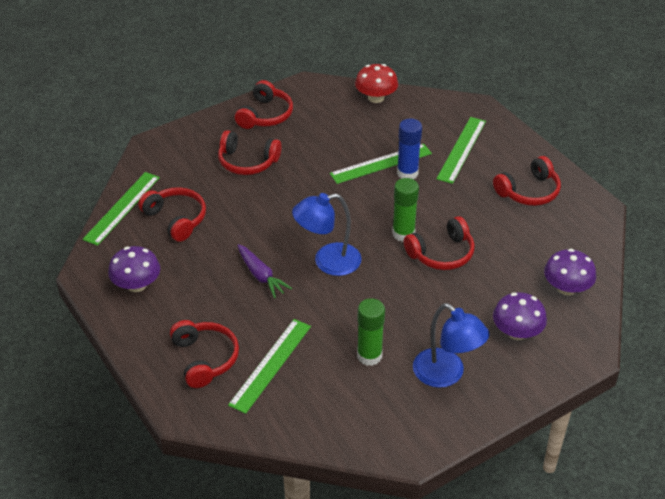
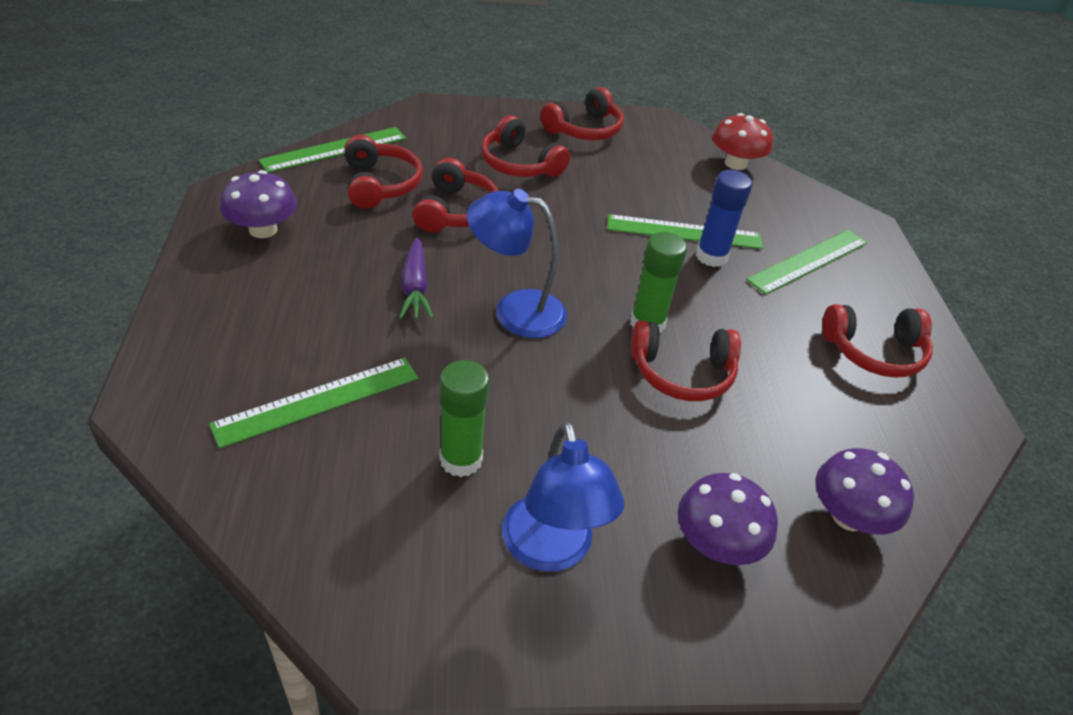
camera: 25 degrees right, 0 degrees up
red headphones [170,320,239,388] -> red headphones moved to [413,158,499,233]

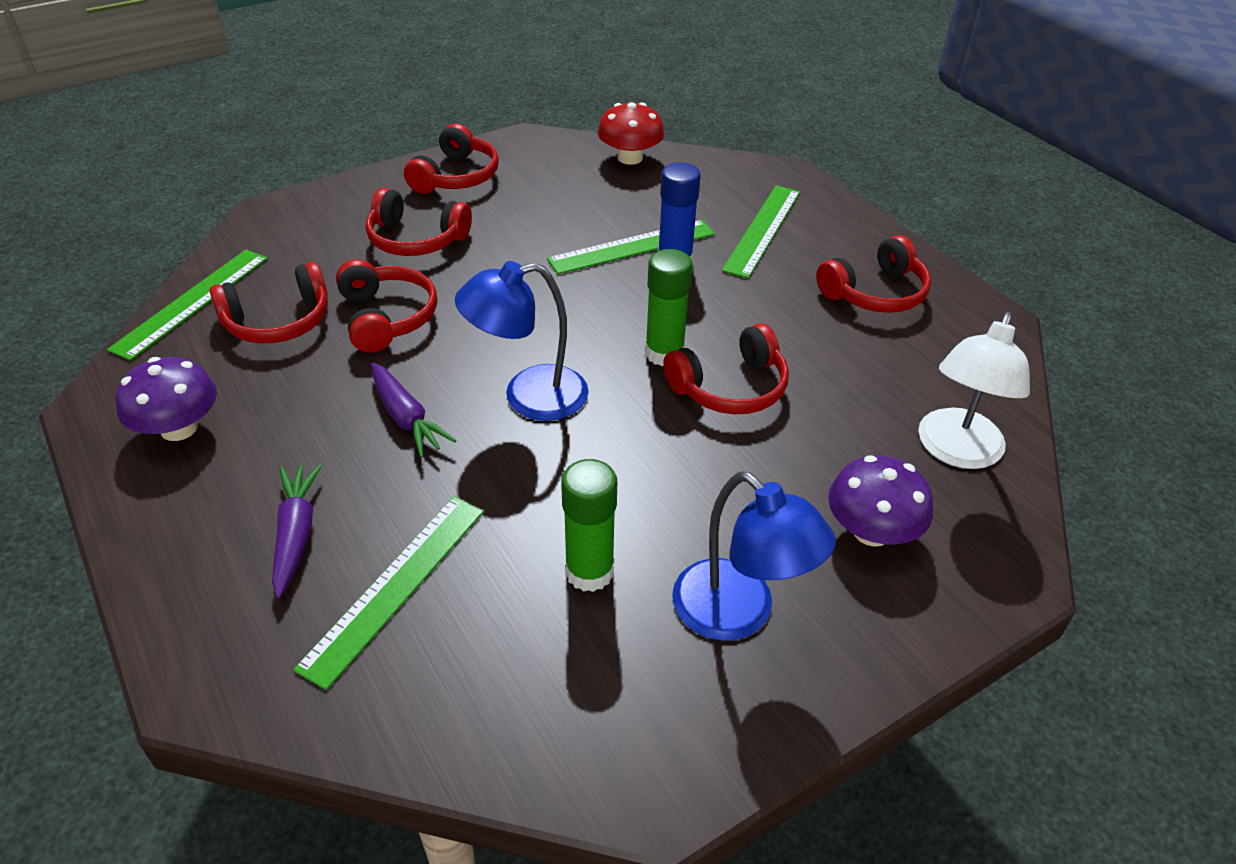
camera: 25 degrees left, 0 degrees up
red headphones [344,135,423,209] -> red headphones turned 105 degrees clockwise [210,262,328,343]
purple mushroom [815,448,914,535] -> white lamp [918,312,1030,469]
none -> purple carrot [272,464,322,598]

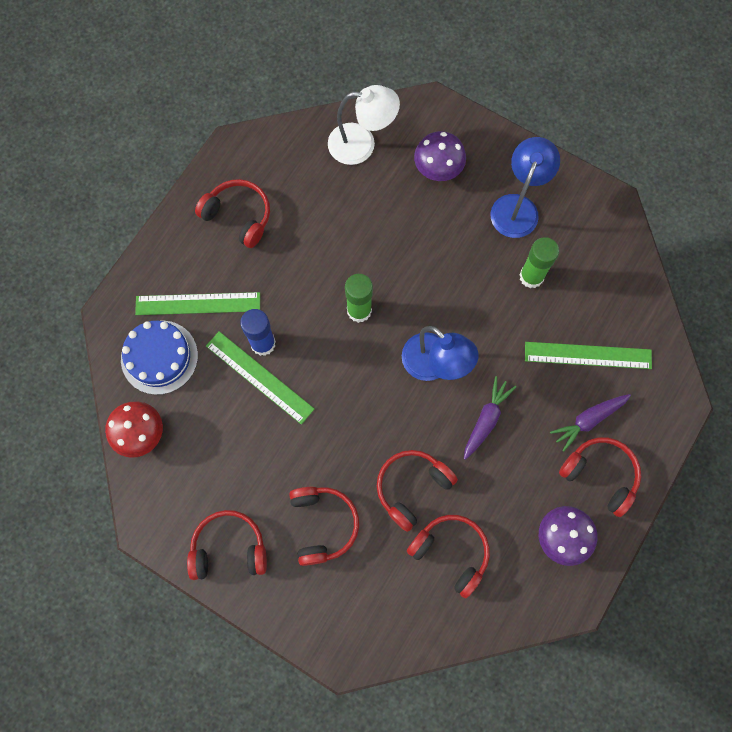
camera: 115 degrees left, 30 degrees up
green ruler [107,250,268,361] -> none
red headphones [663,323,789,414] -> red headphones moved to [559,437,641,517]
none -> blue cake [121,320,198,395]

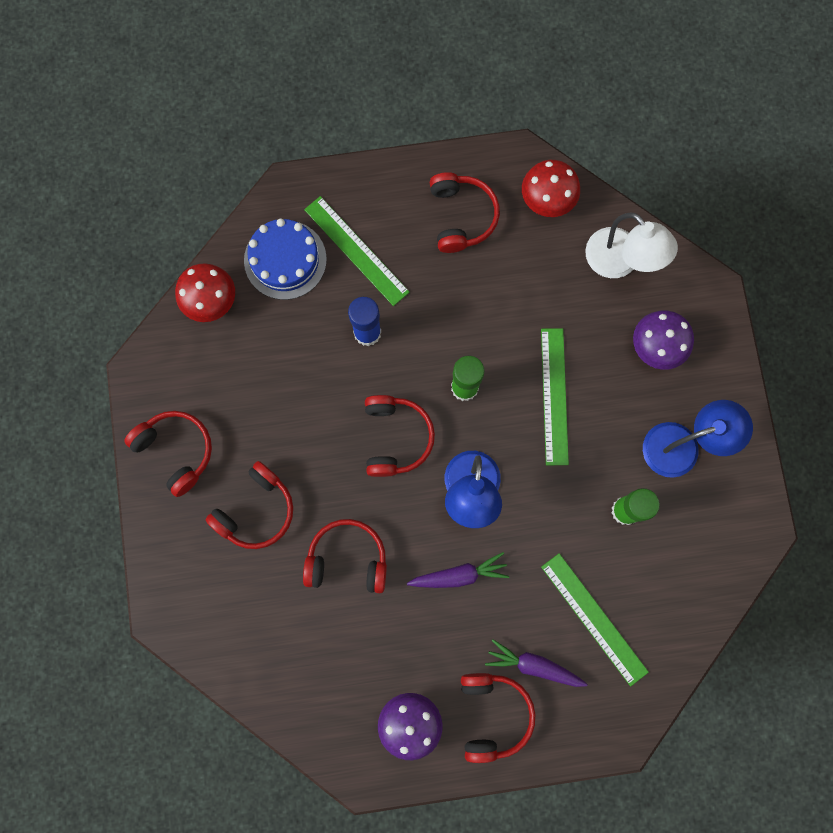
camera: 50 degrees right, 5 degrees up
green ruler [206,331,314,425] -> green ruler moved to [541,328,569,465]
red headphones [407,515,490,598] -> red headphones moved to [365,395,435,477]
none -> red mushroom [522,160,580,217]

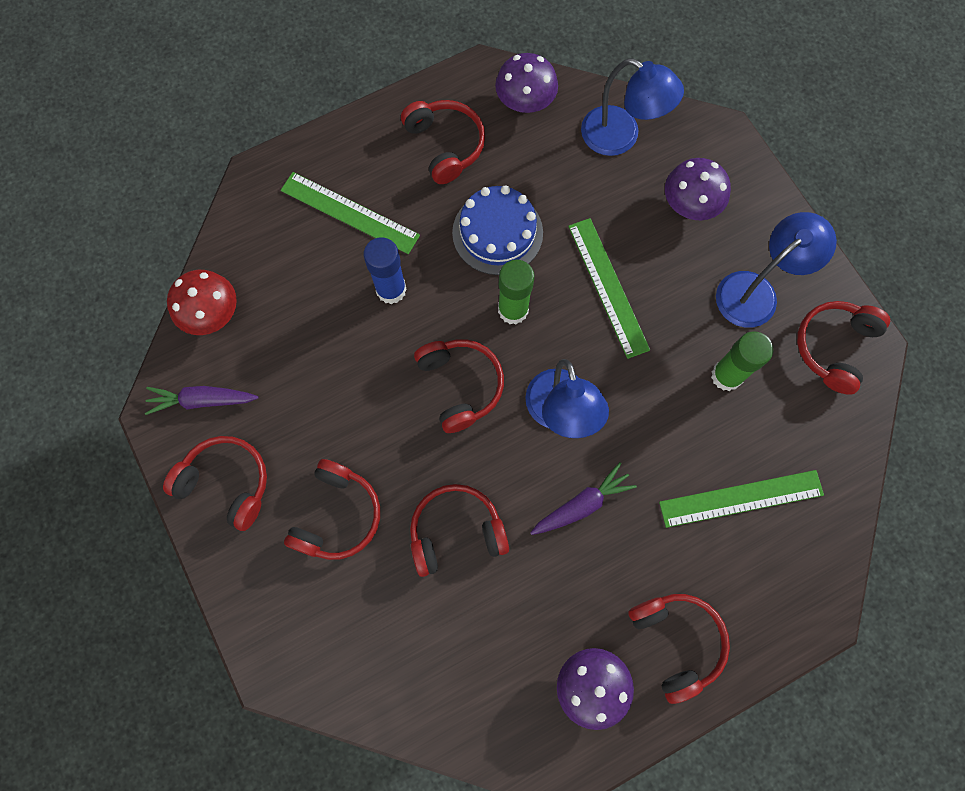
camera: 20 degrees left, 5 degrees down
blue cake [244,218,327,300] -> blue cake moved to [452,185,543,275]
purple carrot [485,640,588,687] -> purple carrot moved to [145,386,259,415]
red mushroom [522,160,580,217] -> purple mushroom [495,53,558,113]
green ruler [541,553,649,686] -> green ruler turned 45 degrees counterclockwise [659,470,824,528]
white lamp [585,213,678,278] -> blue lamp [581,58,684,156]
none -> red headphones [797,301,890,395]

